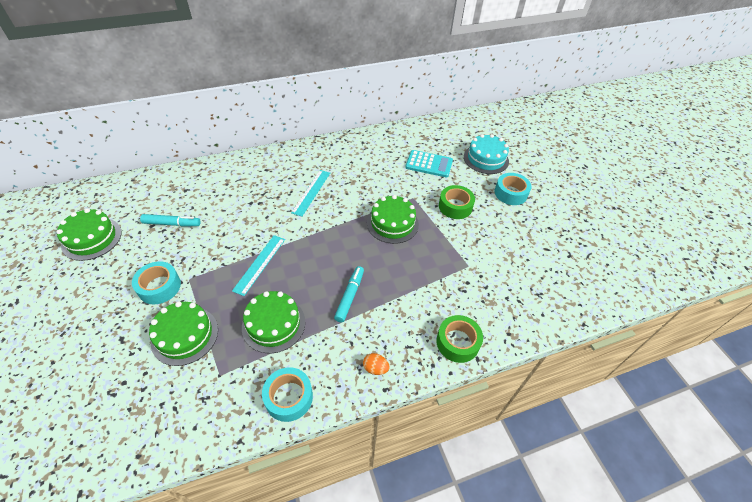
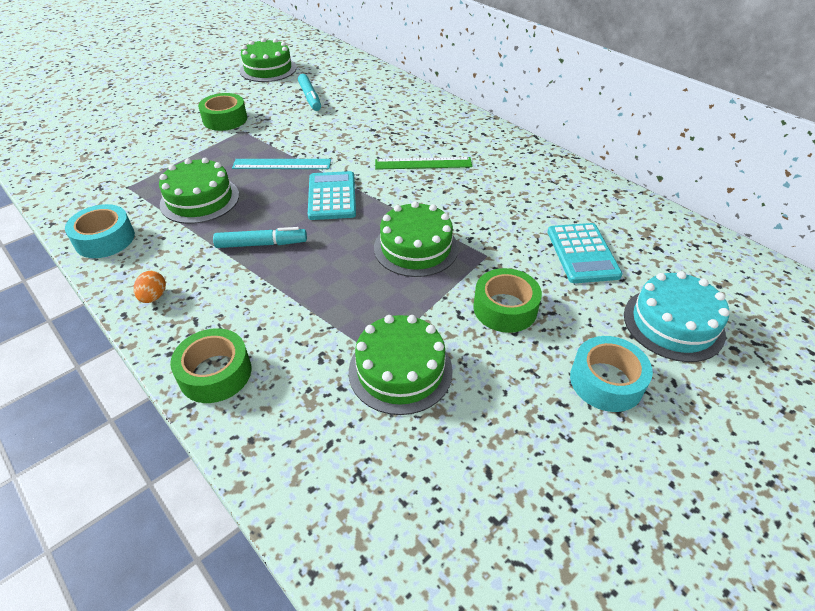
camera: 70 degrees right, 5 degrees down
turquoise tape [132,261,181,304] -> green tape [198,93,247,131]
green cake [149,301,218,366] -> green cake moved to [349,315,453,415]
turquoise ruler [291,170,330,217] -> green ruler [375,157,472,170]
none -> turquoise calculator [308,171,356,220]

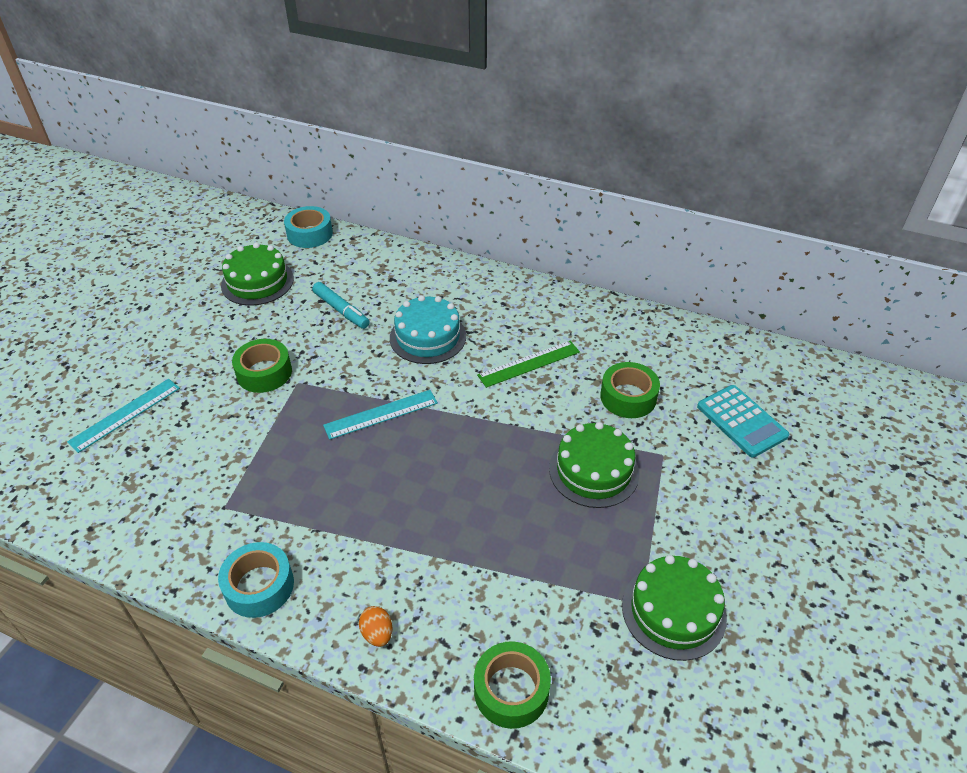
camera: 25 degrees left, 0 degrees up
green cake [159,158,239,224] -> none
turquoise marker [213,227,307,248] -> none
turquoise calculator [308,171,356,220] -> none
green tape [473,268,542,333] -> green tape moved to [600,362,660,418]
turquoise tape [570,336,653,412] -> turquoise tape moved to [284,206,333,248]
turquoise cake [624,271,729,362] -> turquoise cake moved to [390,295,466,364]
none -> turquoise ruler [67,379,180,453]

